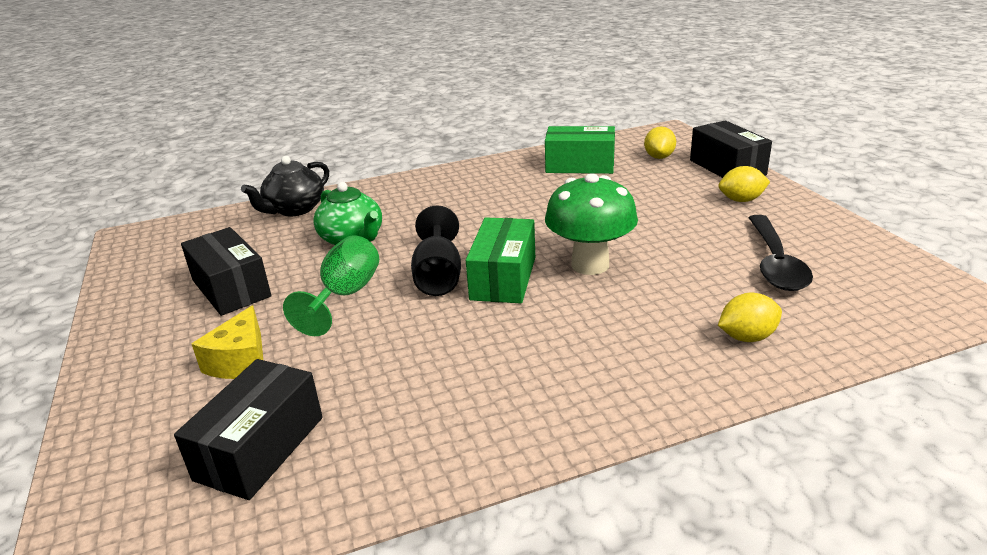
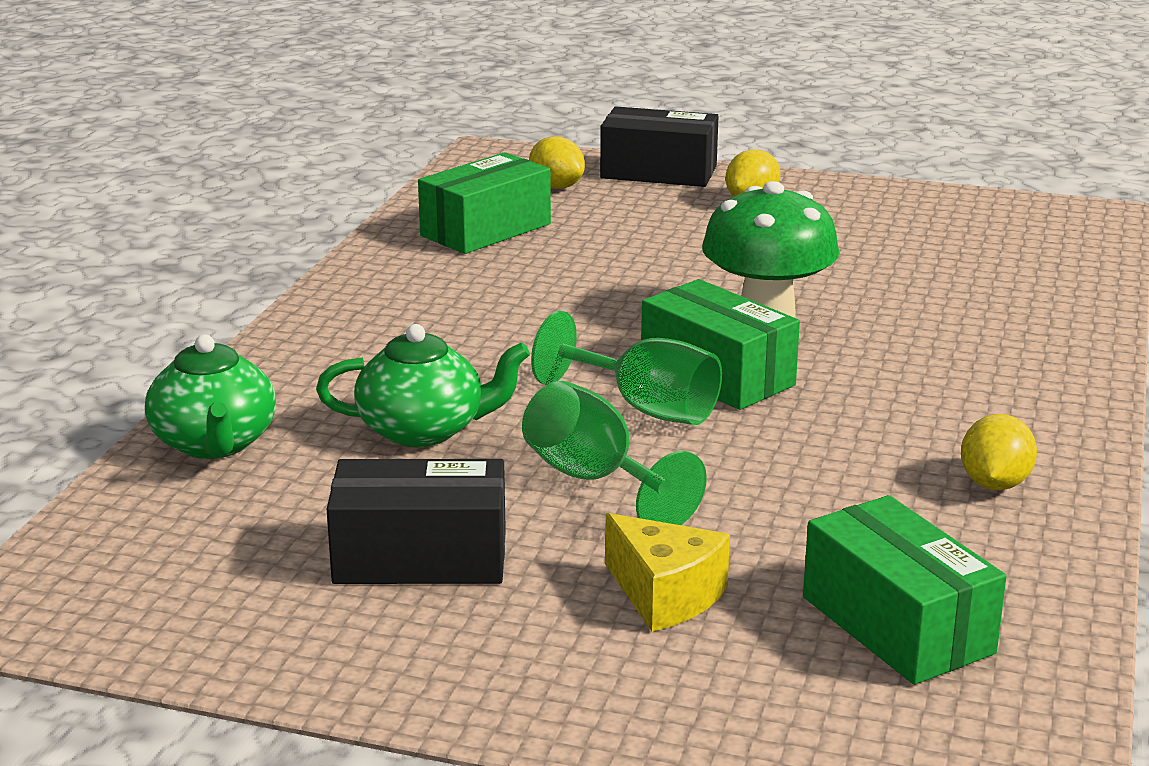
camera: 55 degrees left, 5 degrees down
black box [174,359,323,500] -> green box [803,495,1007,685]
black teapot [241,156,329,216] -> green teapot [145,334,276,459]
black goblet [411,205,461,296] -> green goblet [531,311,722,425]
yellow lemon [718,293,782,342] -> yellow lemon moved to [961,414,1037,490]
black spoon [748,215,813,291] -> none

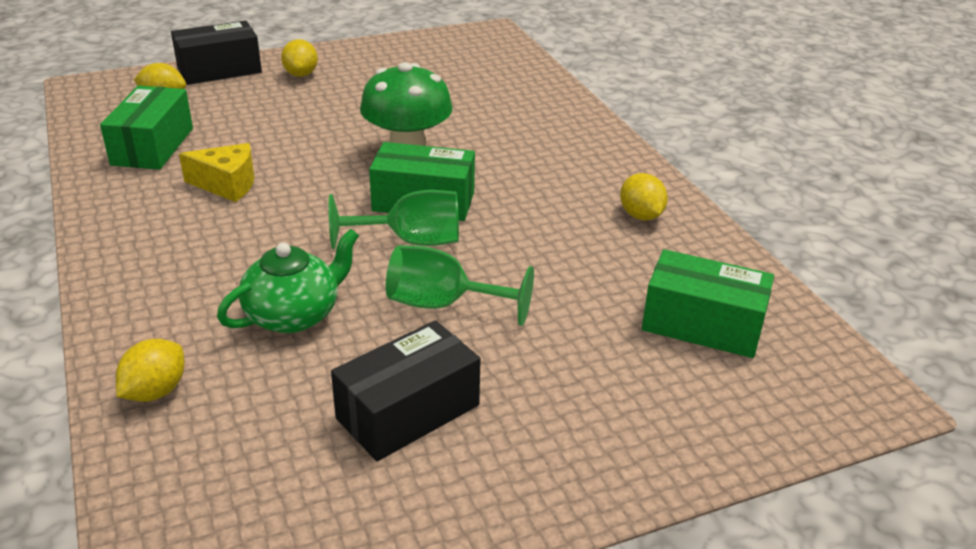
camera: 40 degrees left, 10 degrees up
green teapot [145,334,276,459] -> yellow lemon [116,339,184,402]
yellow cheese [605,513,730,632] -> yellow cheese moved to [179,143,254,202]

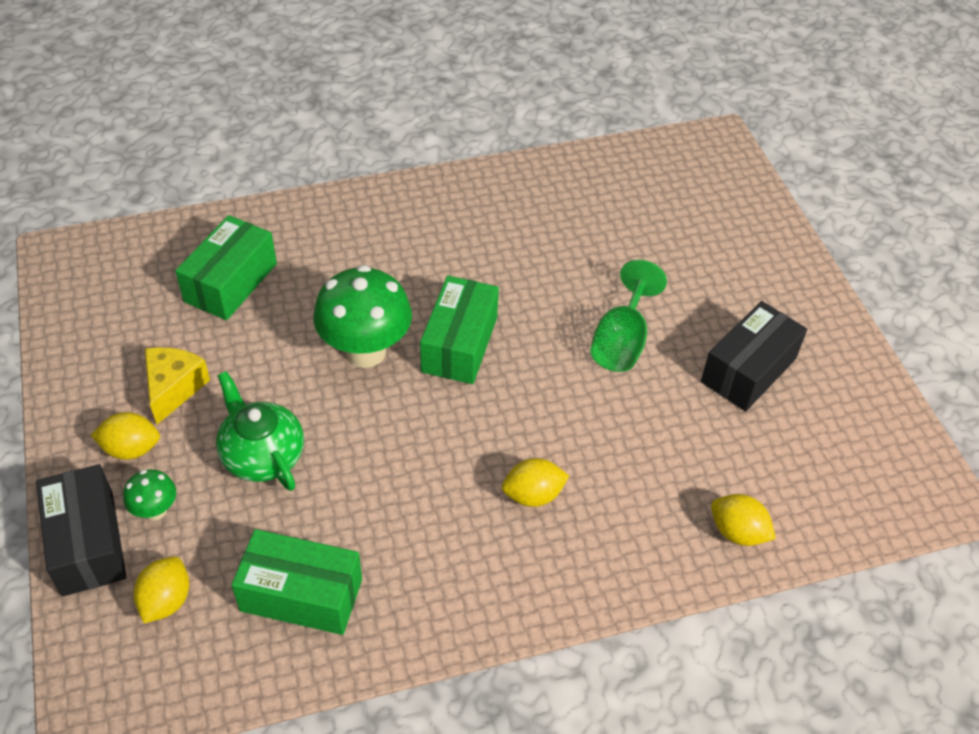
camera: 85 degrees left, 15 degrees up
yellow cheese [179,143,254,202] -> yellow cheese moved to [145,347,210,424]
green teapot [217,229,359,333] -> green teapot moved to [216,371,304,491]
green goblet [329,190,459,249] -> none
black box [331,320,481,461] -> black box turned 75 degrees clockwise [701,301,807,411]
yellow lemon [620,173,668,221] -> yellow lemon moved to [502,458,569,507]
green box [642,249,774,358] -> green box moved to [175,215,277,320]
none -> green mushroom [123,469,176,521]

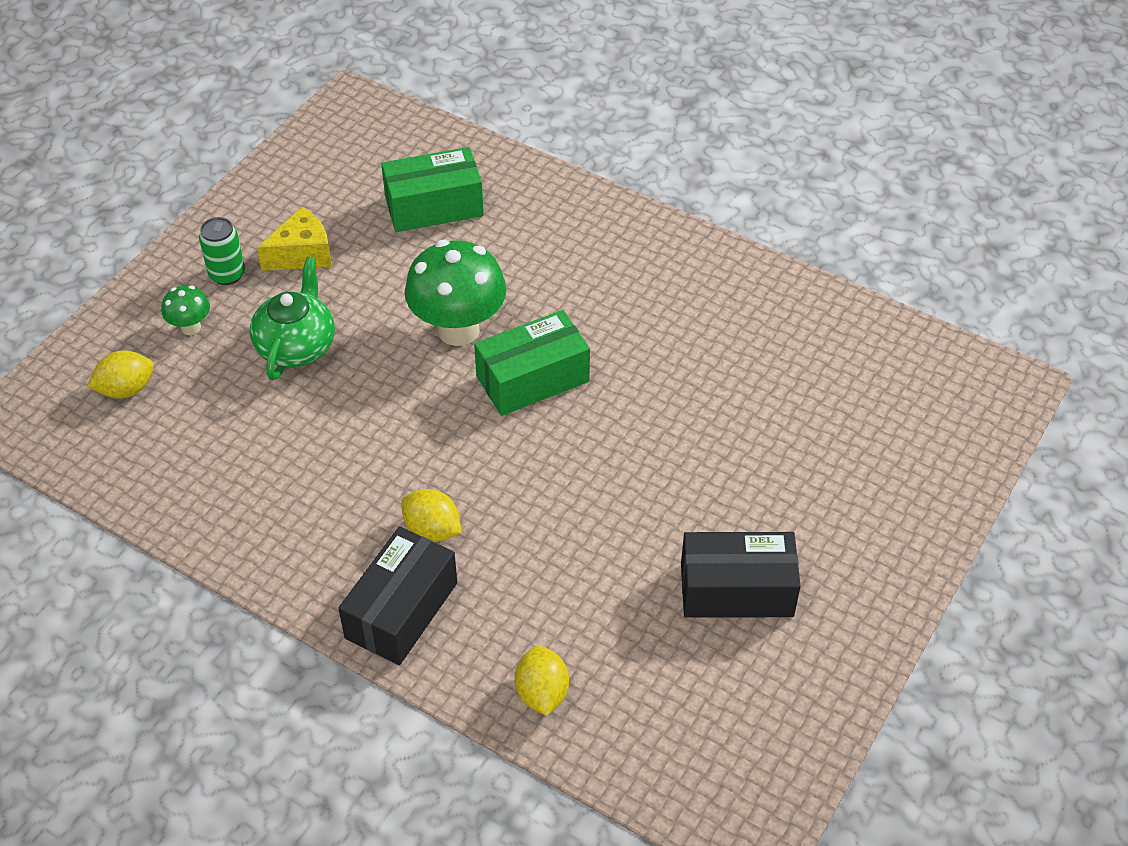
camera: 50 degrees right, 0 degrees up
black box [36,464,127,597] -> black box moved to [338,526,457,665]
yellow lemon [91,412,160,460] -> green can [199,217,245,285]
green box [231,529,362,635] -> none
green goblet [590,260,667,372] -> none

